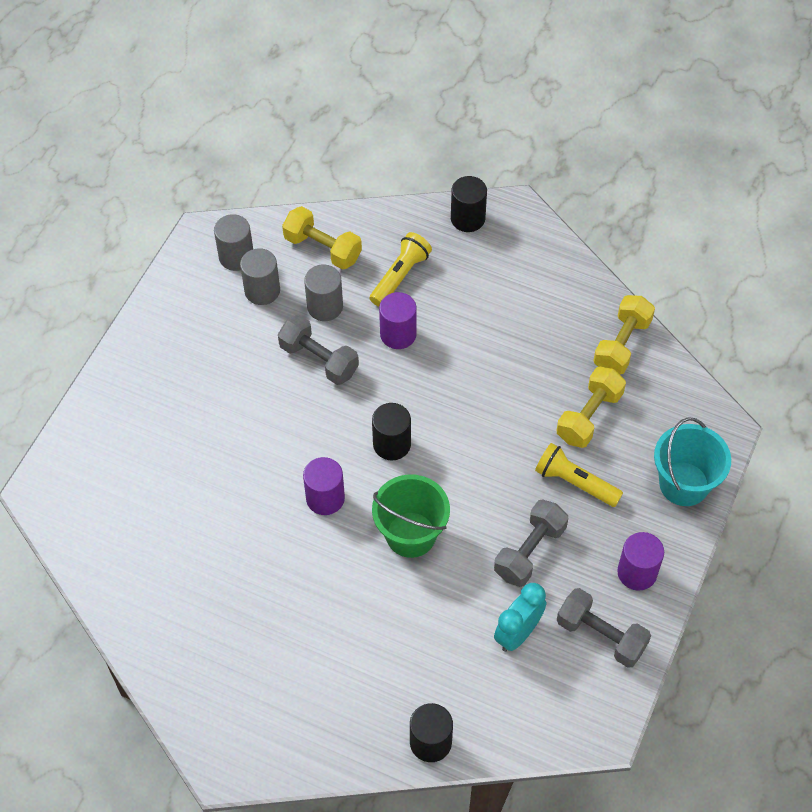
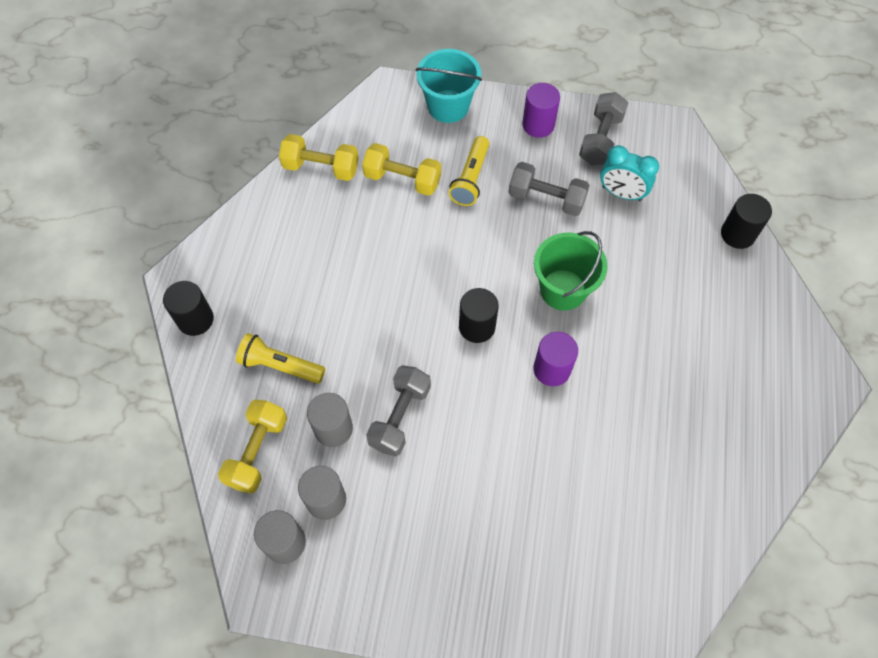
camera: 105 degrees left, 5 degrees up
purple cylinder [379,292,417,349] -> none

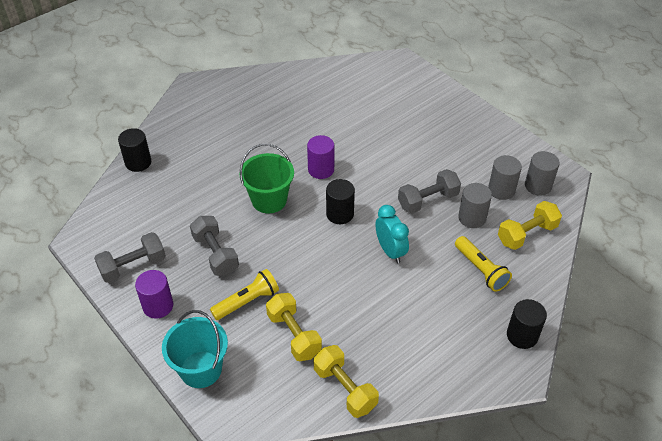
camera: 140 degrees left, 15 degrees down
turquoise clock [600,145,659,201] -> turquoise clock moved to [375,205,409,263]

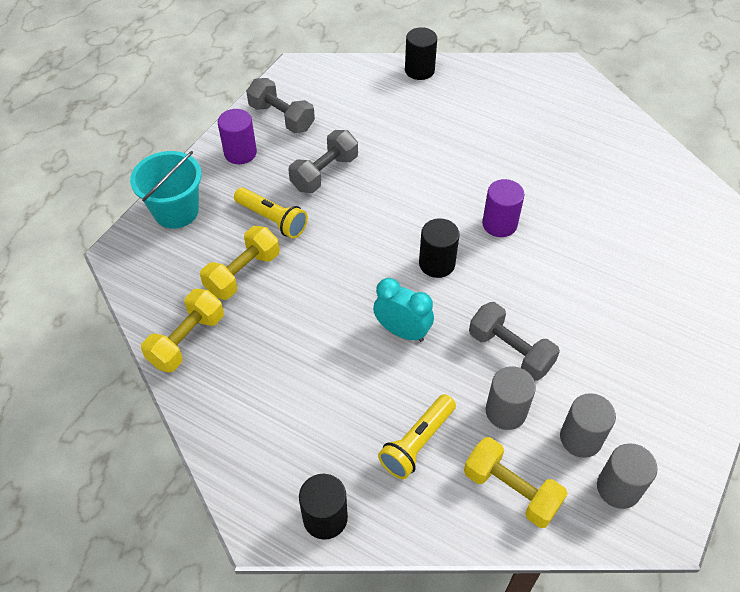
camera: 70 degrees right, 5 degrees up
green bucket [240,144,294,214] -> none
turquoise clock [375,205,409,263] -> turquoise clock turned 105 degrees counterclockwise [373,278,434,342]

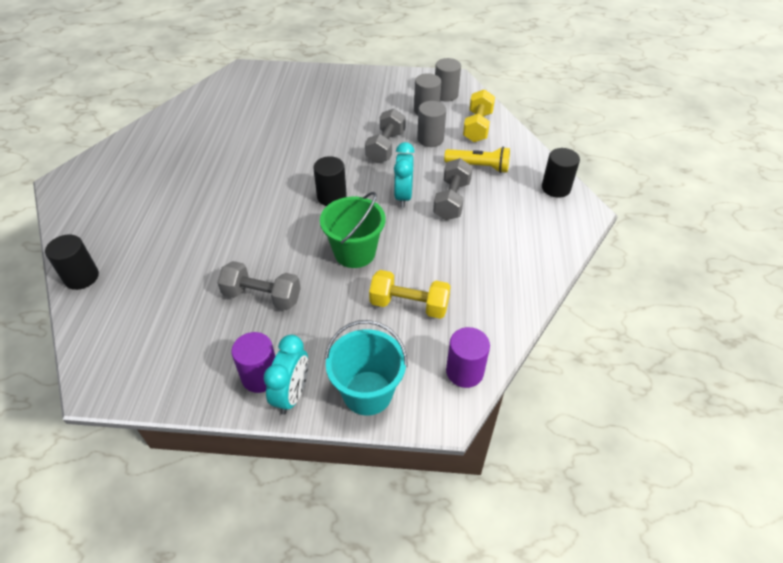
camera: 115 degrees left, 5 degrees down
yellow dumbbell [141,289,224,373] -> none
yellow flashlight [234,187,308,239] -> none
grey dumbbell [246,78,315,133] -> grey dumbbell moved to [433,158,473,220]
purple cylinder [482,179,525,237] -> purple cylinder moved to [446,327,490,388]
none -> turquoise clock [264,335,308,415]
none -> green bucket [320,192,385,268]

